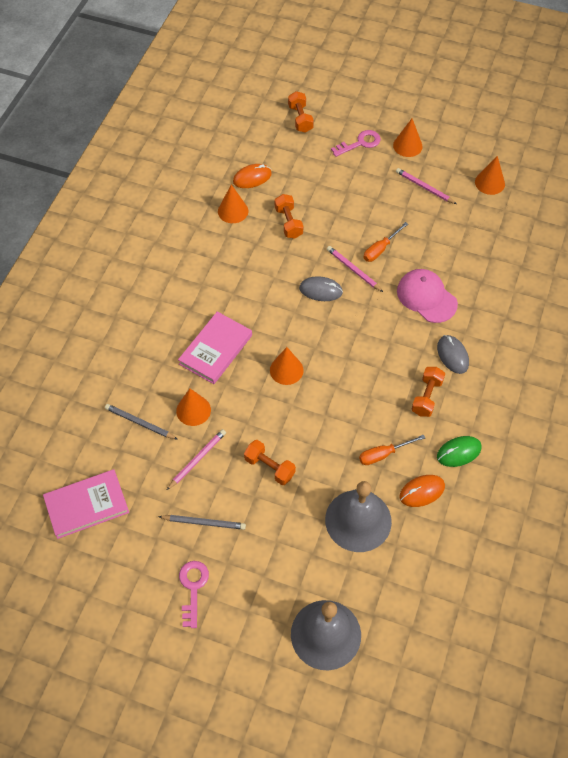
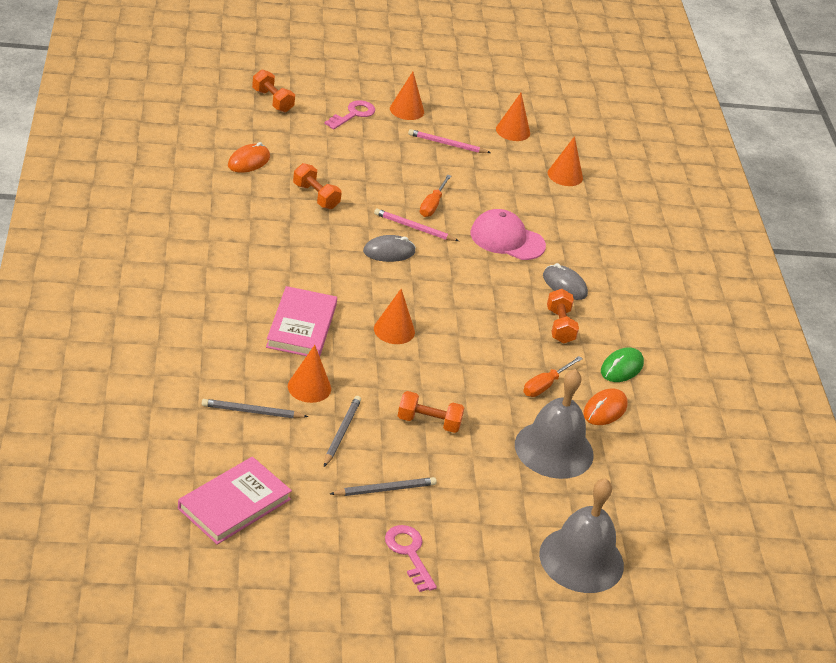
camera: 30 degrees left, 20 degrees down
pink pencil [167,429,226,490] -> grey pencil [324,396,361,467]
orange cone [218,184,248,223] -> orange cone moved to [548,136,583,186]

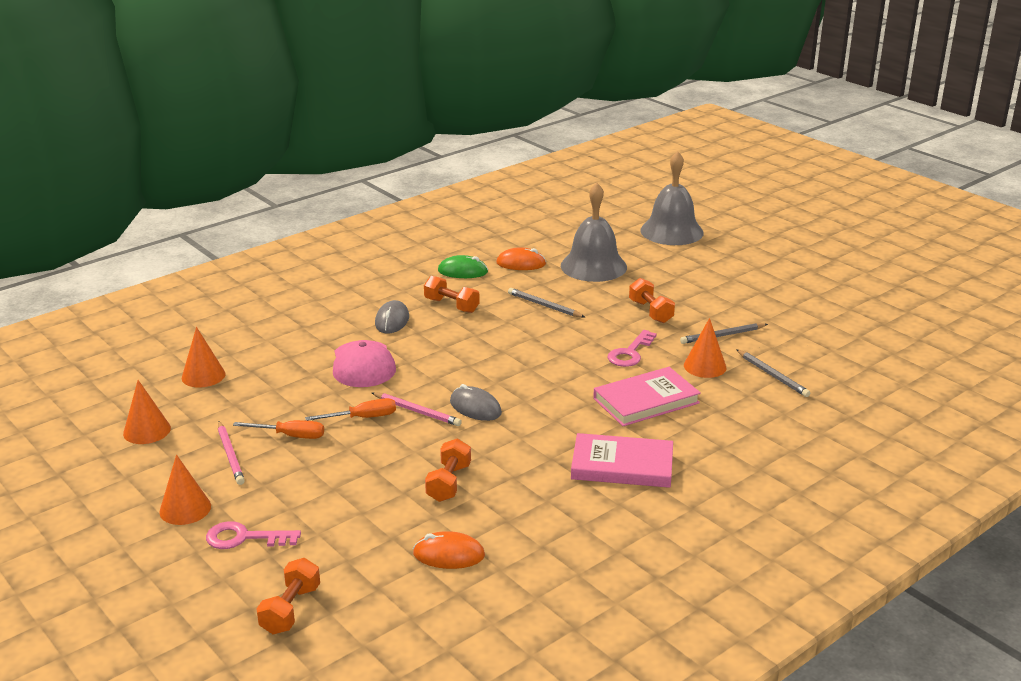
camera: 120 degrees left, 10 degrees down
pink book [178,457,292,545] -> pink book moved to [571,433,673,488]
grey pencil [330,477,437,496] -> grey pencil moved to [508,288,585,317]
pink pencil [374,209,459,241] -> pink pencil turned 45 degrees counterclockwise [372,392,462,426]
orange cone [374,289,415,344] -> none
pink key [385,525,437,592] -> pink key moved to [607,330,657,367]
orange screwdriver [523,356,583,397] -> orange screwdriver moved to [233,420,324,439]
orange dumbbell [547,289,579,344] -> orange dumbbell turned 75 degrees clockwise [424,276,479,313]

